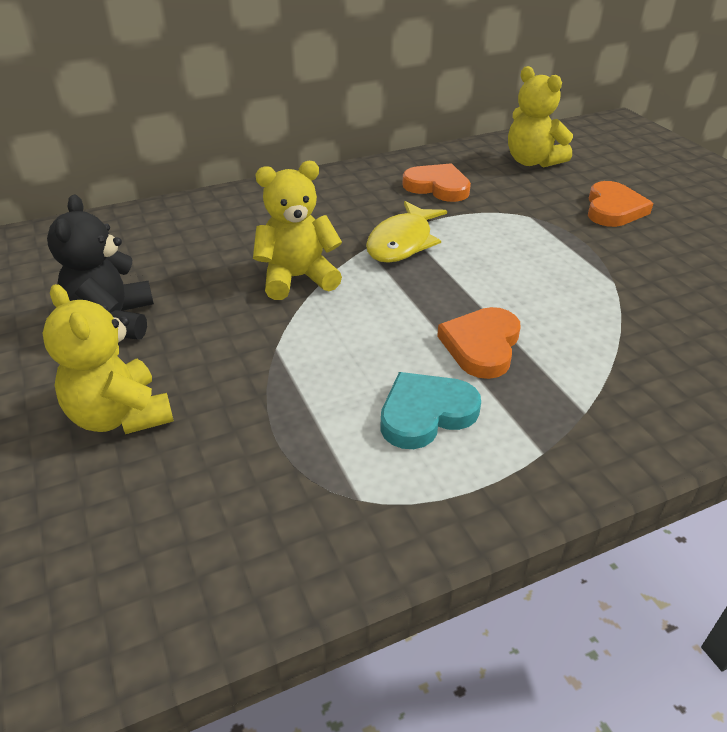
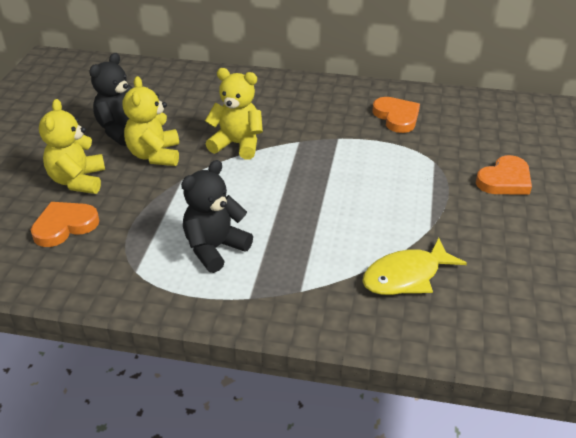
camera: 35 degrees right, 0 degrees up
yellow fish [366,201,447,263] -> yellow fish moved to [362,237,467,295]
turquoise heart [380,372,481,449] -> black teddy bear [181,160,253,273]
orange heart [437,307,521,379] -> orange heart moved to [31,202,99,247]
yellow teddy bear [508,66,573,168] -> yellow teddy bear moved to [123,76,179,166]

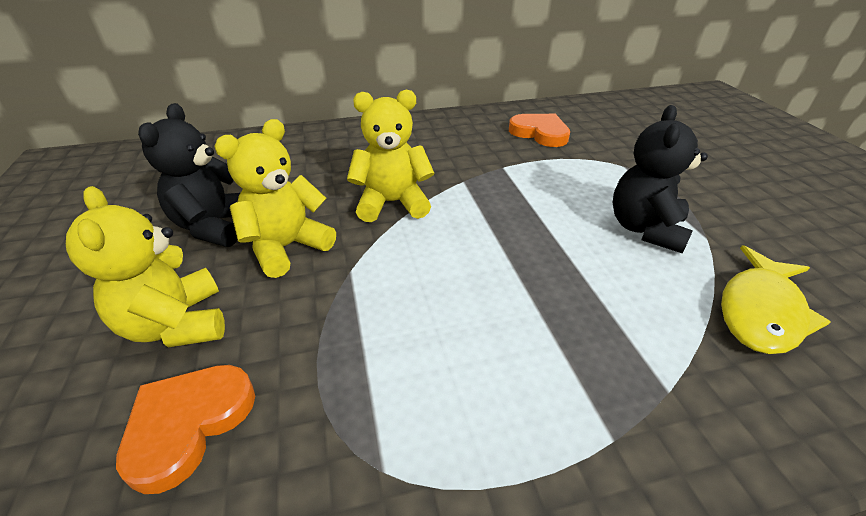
camera: 25 degrees left, 0 degrees up
yellow teddy bear [123,76,179,166] -> yellow teddy bear turned 75 degrees clockwise [214,119,336,278]
black teddy bear [181,160,253,273] -> black teddy bear moved to [612,105,708,253]
orange heart [476,155,532,195] -> none

